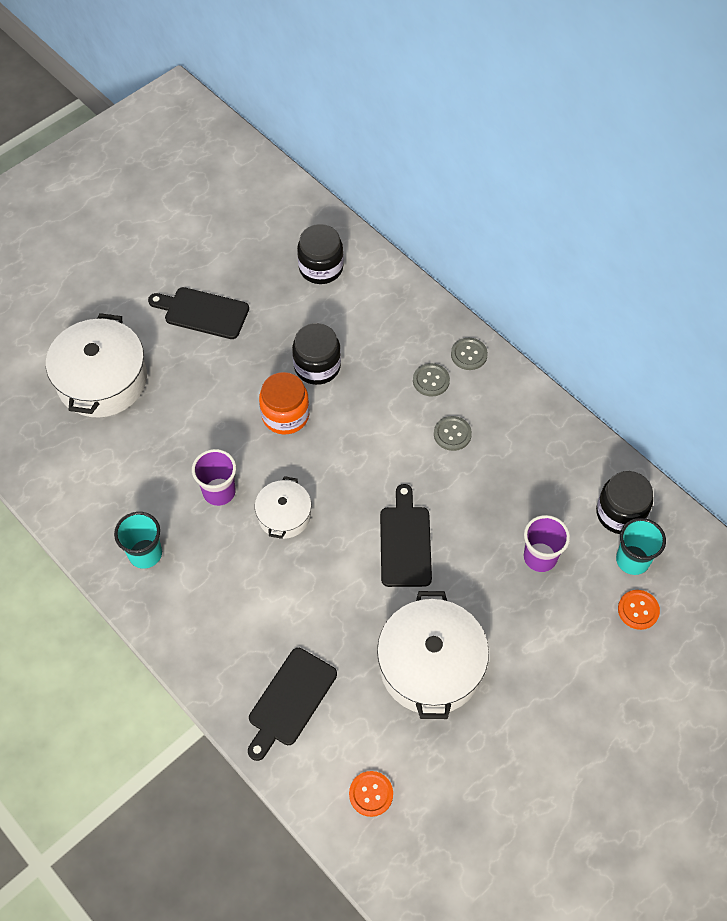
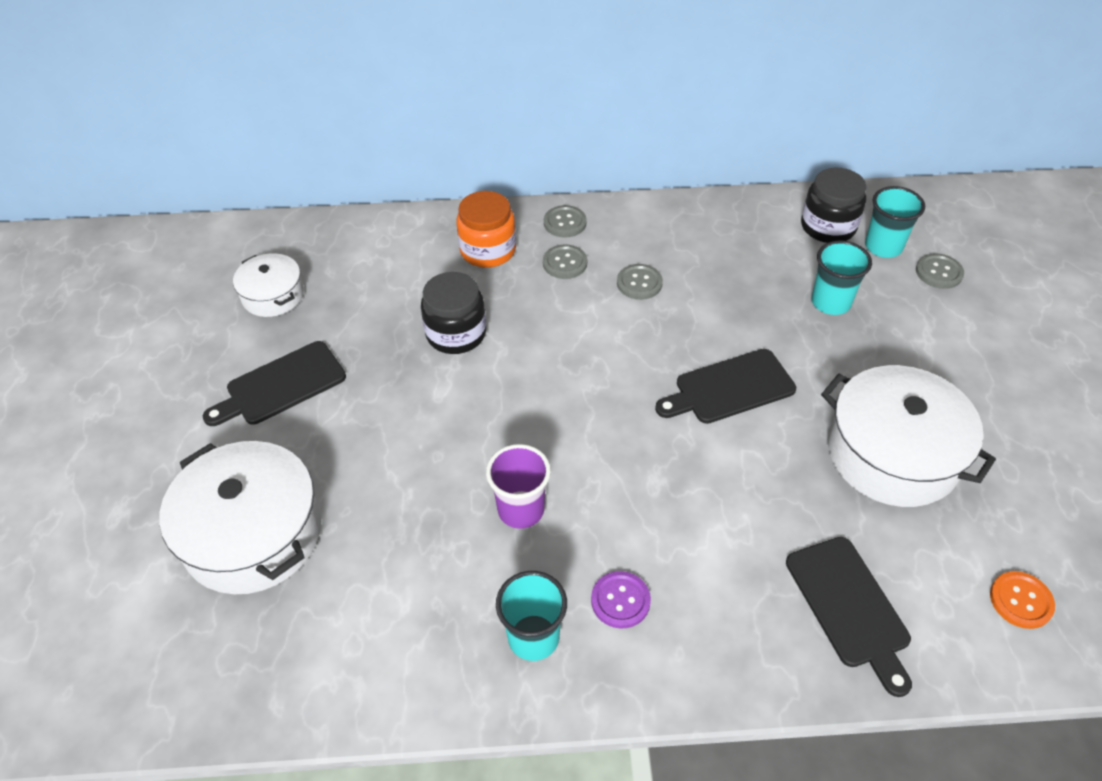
camera: 50 degrees left, 10 degrees down
white pot [255,476,312,539] -> white pot moved to [233,253,304,317]
orange jar [259,372,309,434] -> orange jar moved to [456,191,516,268]
black jar [297,224,344,284] -> none
black cutting board [380,484,432,587] -> black cutting board turned 60 degrees counterclockwise [655,349,796,424]
purple cup [524,515,570,572] -> turquoise cup [812,240,872,315]
orange button [618,590,660,630] -> grey button [916,253,964,289]
none -> purple button [591,571,651,628]

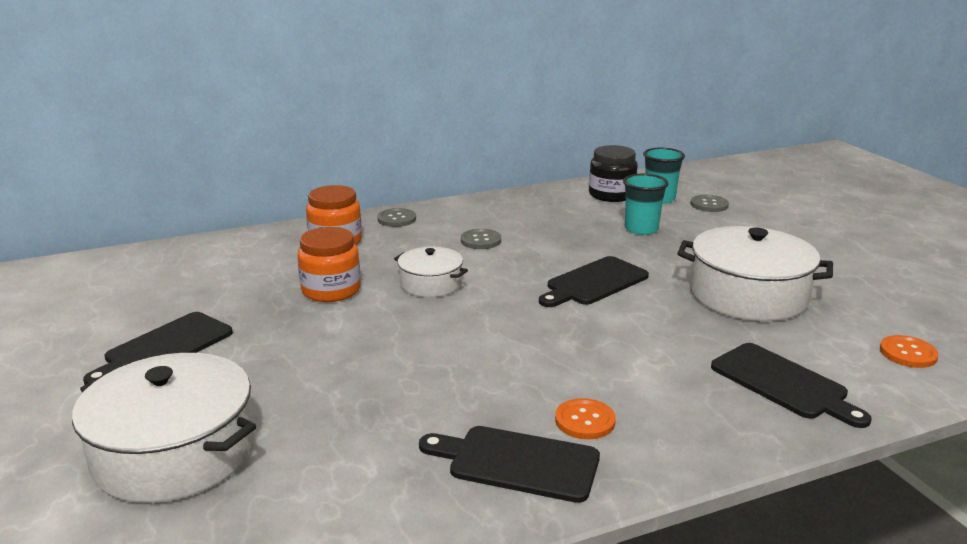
camera: 20 degrees left, 25 degrees down
white pot [233,253,304,317] -> white pot moved to [394,247,468,297]
black jar [421,272,486,354] -> orange jar [297,227,361,302]
purple cup [486,444,551,529] -> none
turquoise cup [496,571,567,661] -> black cutting board [419,426,600,503]
grey button [543,244,587,279] -> none
purple button [591,571,651,628] -> orange button [555,398,616,439]

